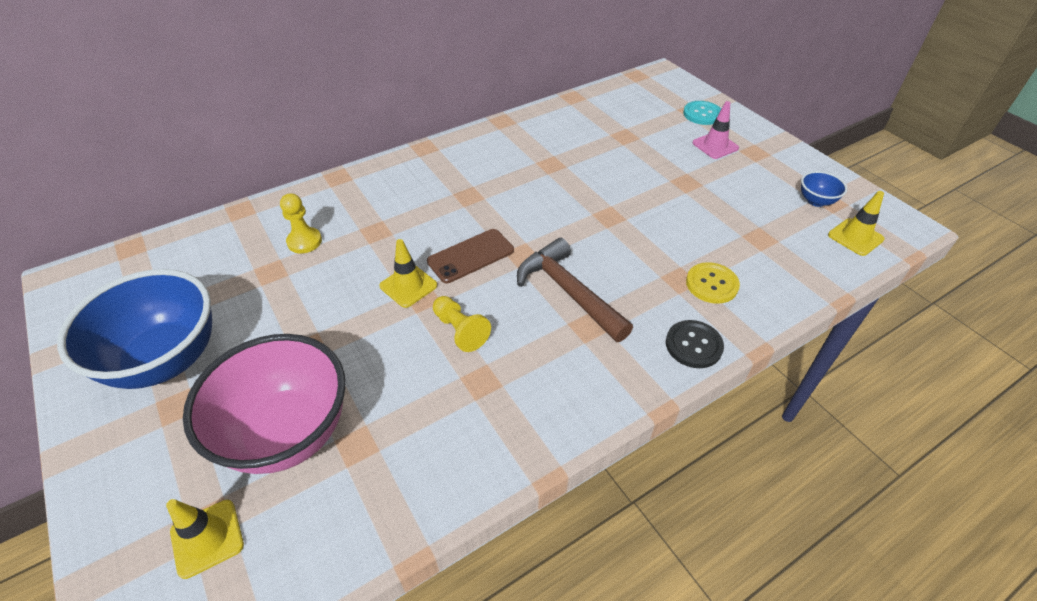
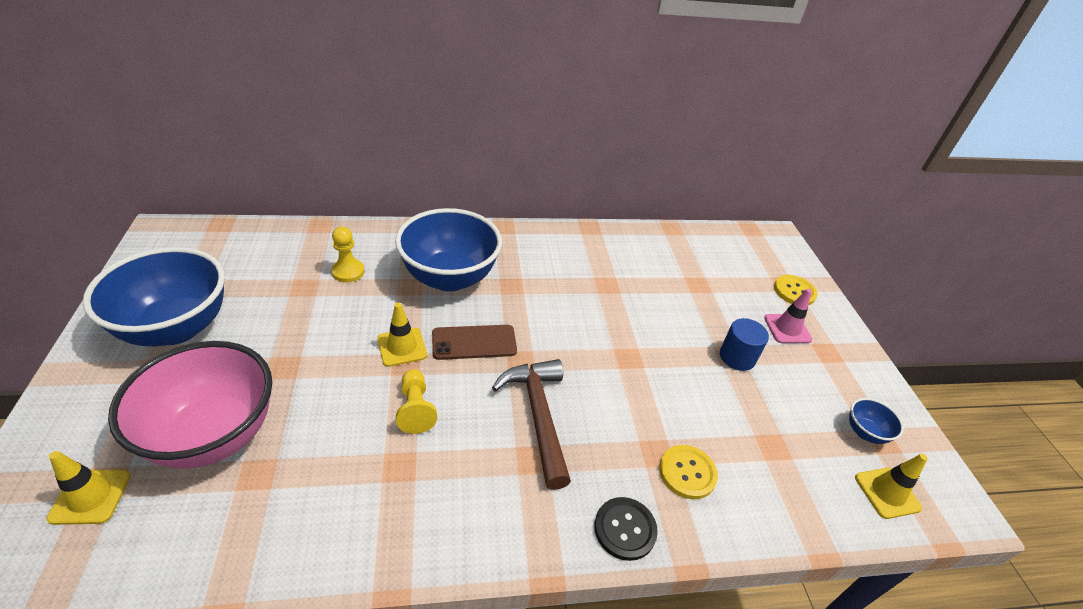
camera: 20 degrees right, 5 degrees down
turquoise button [683,101,721,125] -> yellow button [774,275,818,305]
none -> blue bowl [395,208,502,292]
none -> blue cylinder [720,318,769,371]

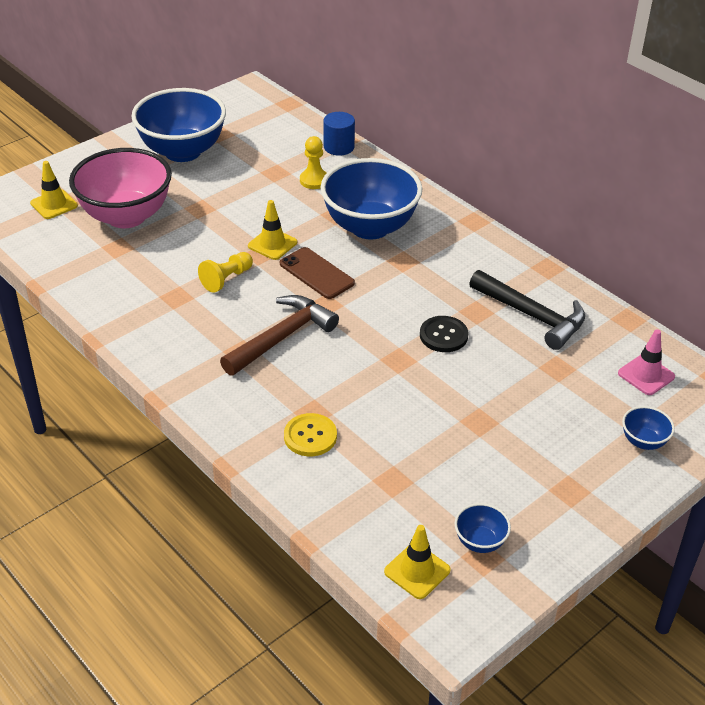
camera: 60 degrees right, 0 degrees up
black button [594,497,658,561] -> black button moved to [420,316,469,352]
blue cylinder [720,318,769,371] -> blue cylinder moved to [323,112,355,156]
pink traffic cone [764,289,812,343] -> pink traffic cone moved to [618,329,675,395]
yellow button [774,275,818,305] -> blue bowl [622,406,675,450]
none -> black hammer [469,270,585,350]

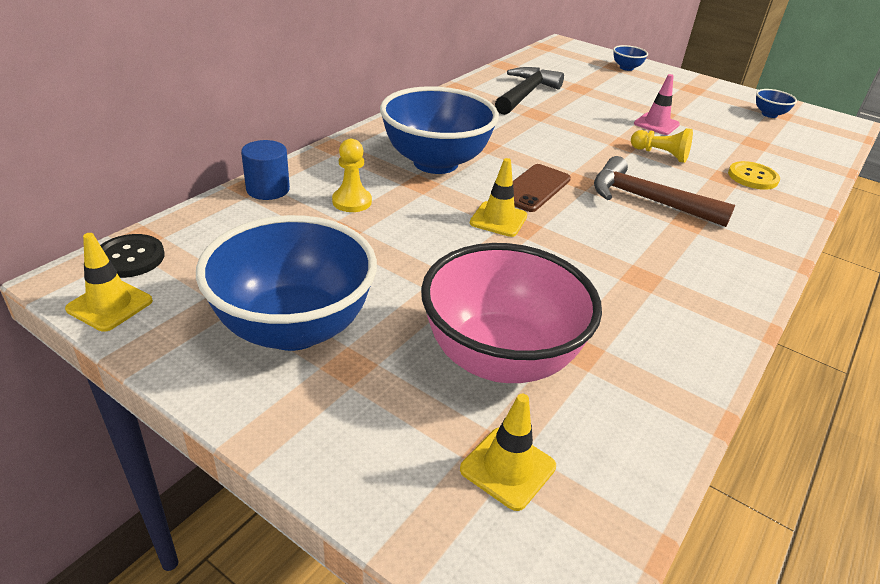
camera: 105 degrees left, 5 degrees down
yellow pawn [198,252,253,293] -> yellow pawn moved to [631,128,693,163]
yellow traffic cone [384,525,451,599] -> yellow traffic cone moved to [65,233,153,332]
black button [420,316,469,352] -> black button moved to [100,234,165,278]
pink traffic cone [618,329,675,395] -> pink traffic cone moved to [634,74,680,135]

